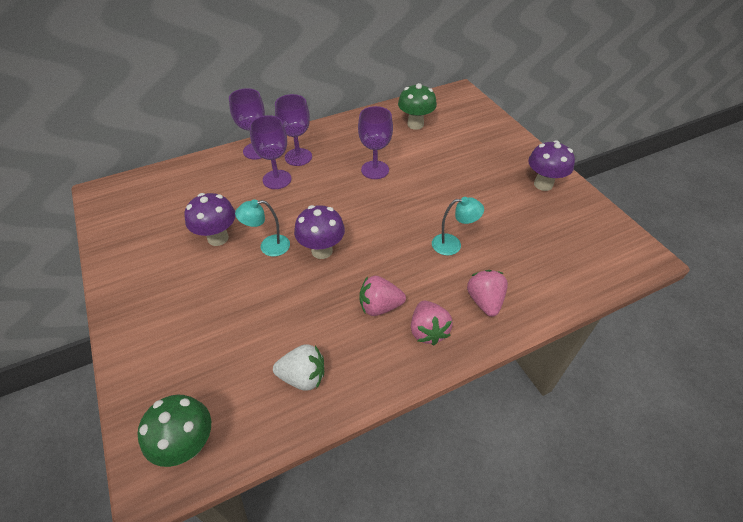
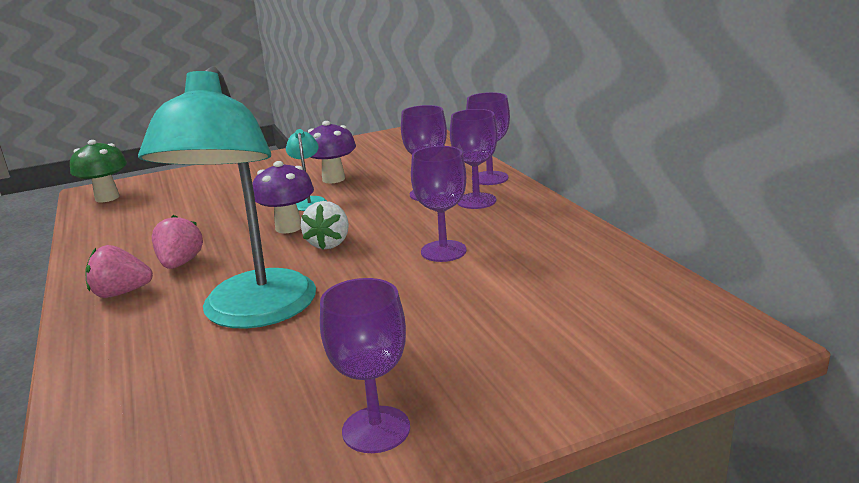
camera: 95 degrees right, 25 degrees down
white strawberry [273,344,324,391] -> white strawberry moved to [301,201,349,249]
green mushroom [398,83,437,130] -> none
turquoise lamp [432,197,484,256] -> turquoise lamp [138,66,316,329], size x2.45
pink strawberry [467,270,508,317] -> none
purple mushroom [528,140,575,191] -> purple goblet [320,278,410,453]

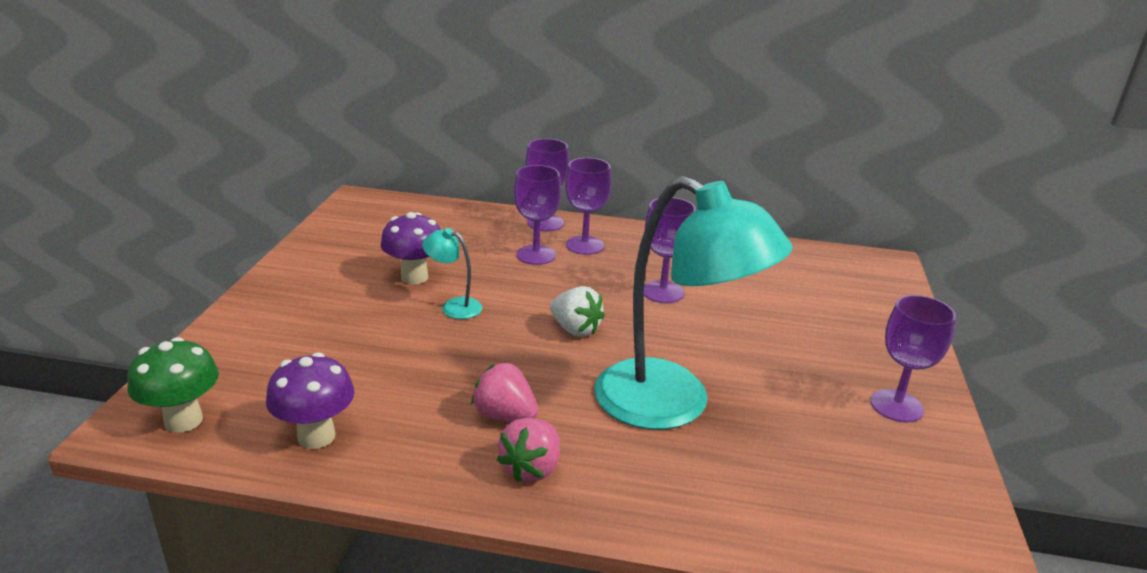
camera: 60 degrees left, 5 degrees up
purple mushroom [252,161,314,233] -> purple mushroom moved to [266,352,355,449]

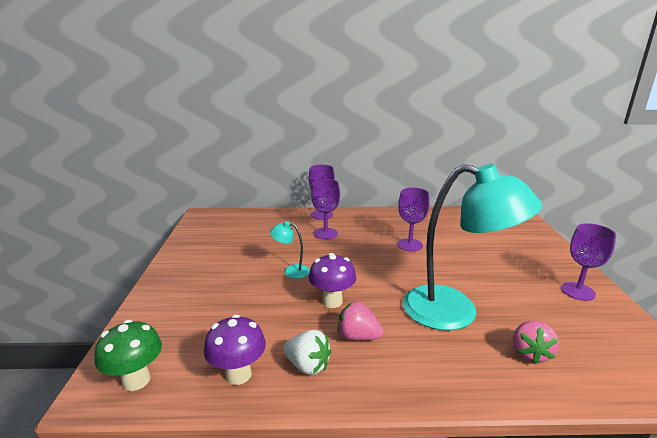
camera: 10 degrees left, 5 degrees down
purple mushroom [380,212,441,284] -> purple mushroom moved to [309,253,356,308]
pink strawberry [497,418,560,482] -> pink strawberry moved to [513,321,559,364]
white strawberry [550,286,605,337] -> white strawberry moved to [283,330,332,375]
purple goblet [565,158,612,255] -> none

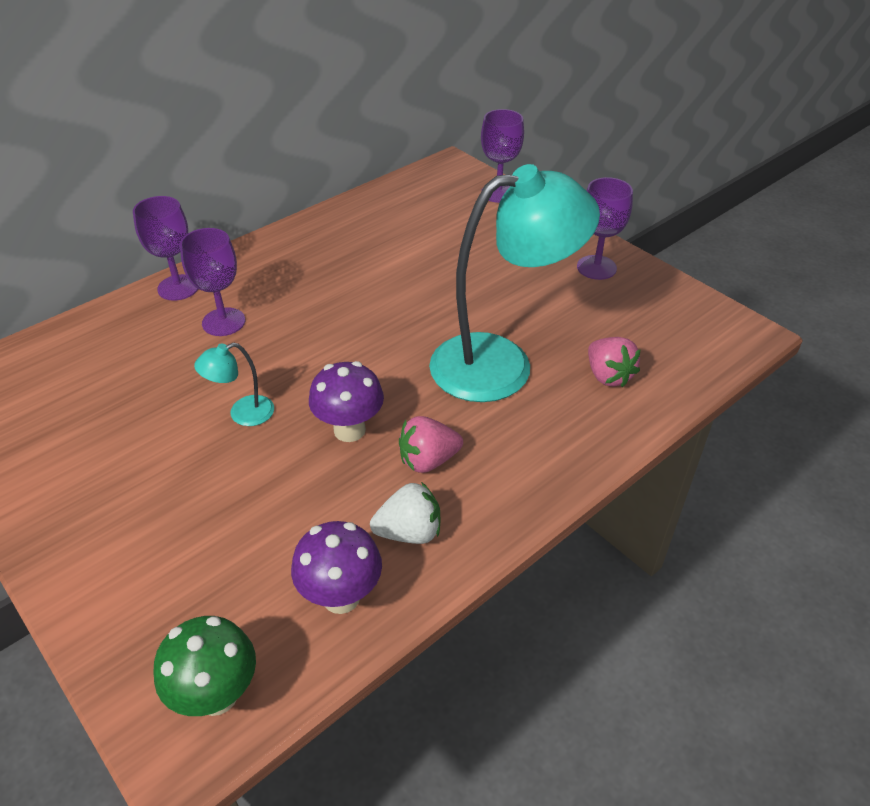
camera: 40 degrees left, 20 degrees up
purple goblet [397,188,430,251] -> purple goblet moved to [481,109,524,203]

